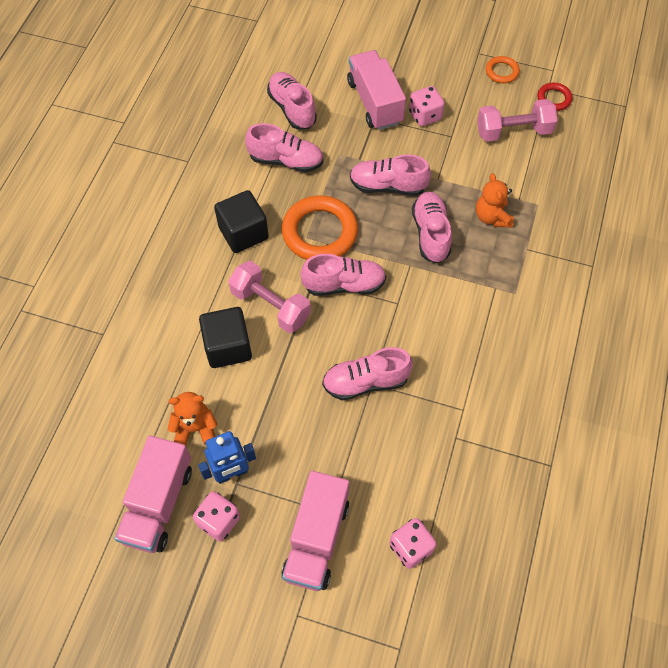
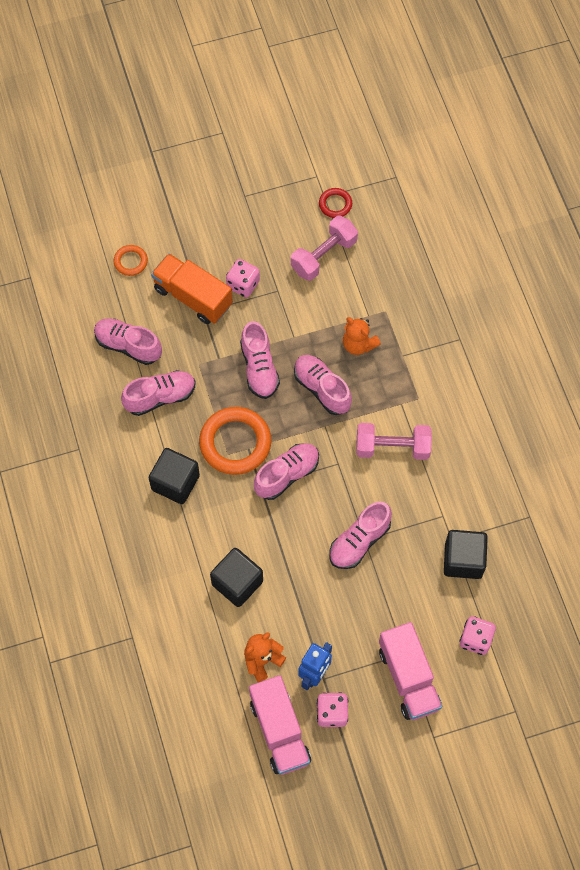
camera: 35 degrees left, 5 degrees up
pink dumbbell [228,261,311,333] -> pink dumbbell moved to [356,423,432,460]
pink truck [347,50,406,130] -> orange truck [151,253,233,324]
pink shoe [350,154,431,196] -> pink shoe turned 75 degrees counterclockwise [240,321,280,399]
orange ring [486,56,520,83] -> orange ring moved to [114,245,148,276]
none -> black cube [444,530,488,579]

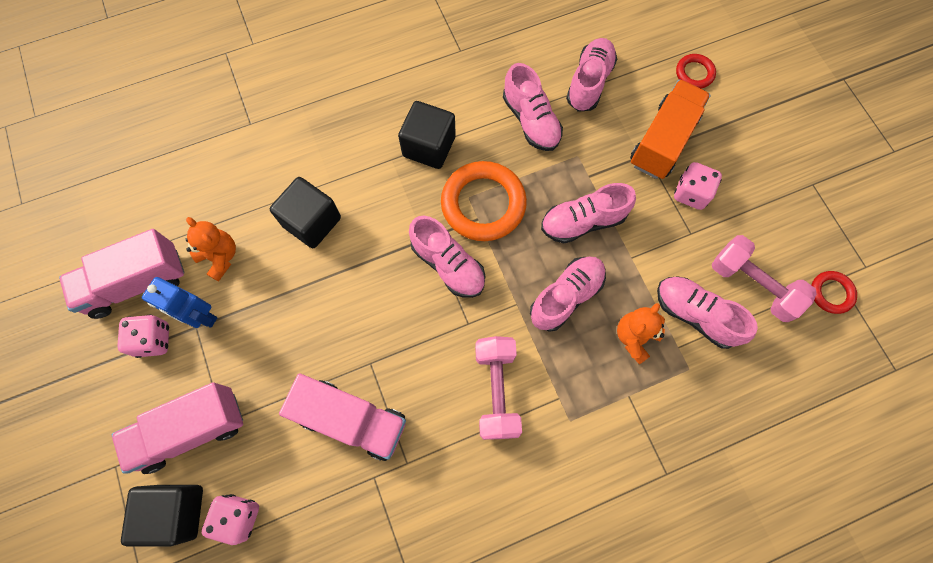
camera: 85 degrees right, 5 degrees up
orange ring [114,245,148,276] -> red ring [676,54,716,89]
pink shoe [329,502,392,569] -> pink shoe moved to [657,276,758,349]
black cube [444,530,488,579] -> black cube moved to [121,485,203,547]
none -> pink truck [279,373,406,461]

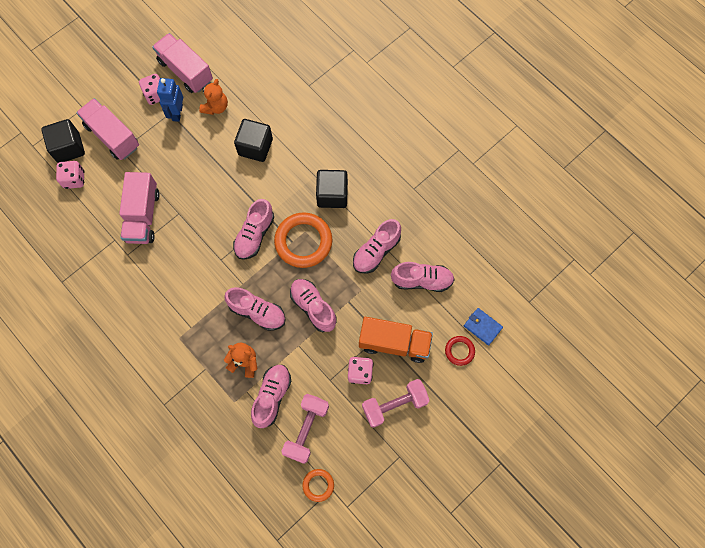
camera: 70 degrees right, 0 degrees up
pink dumbbell [475,336,522,440] -> pink dumbbell moved to [362,379,430,428]
red ring [812,271,857,314] -> orange ring [302,469,334,502]
none -> blue wallet [464,308,503,346]

